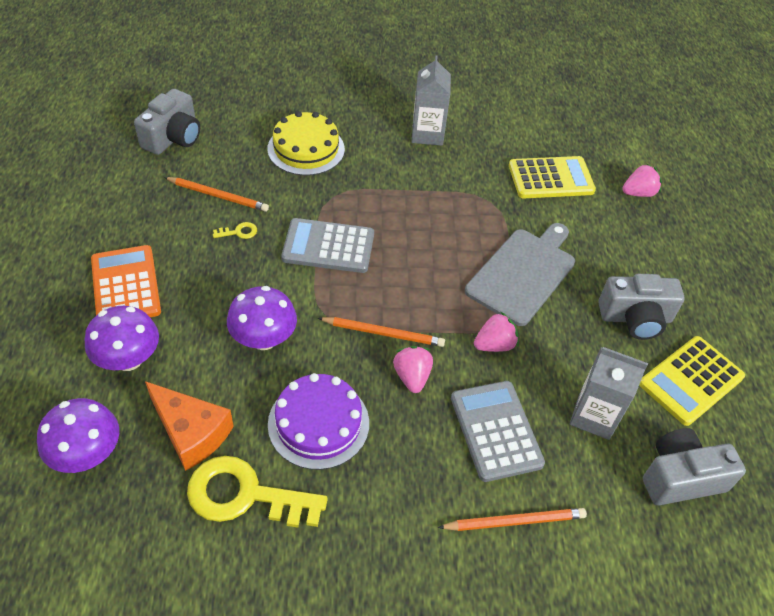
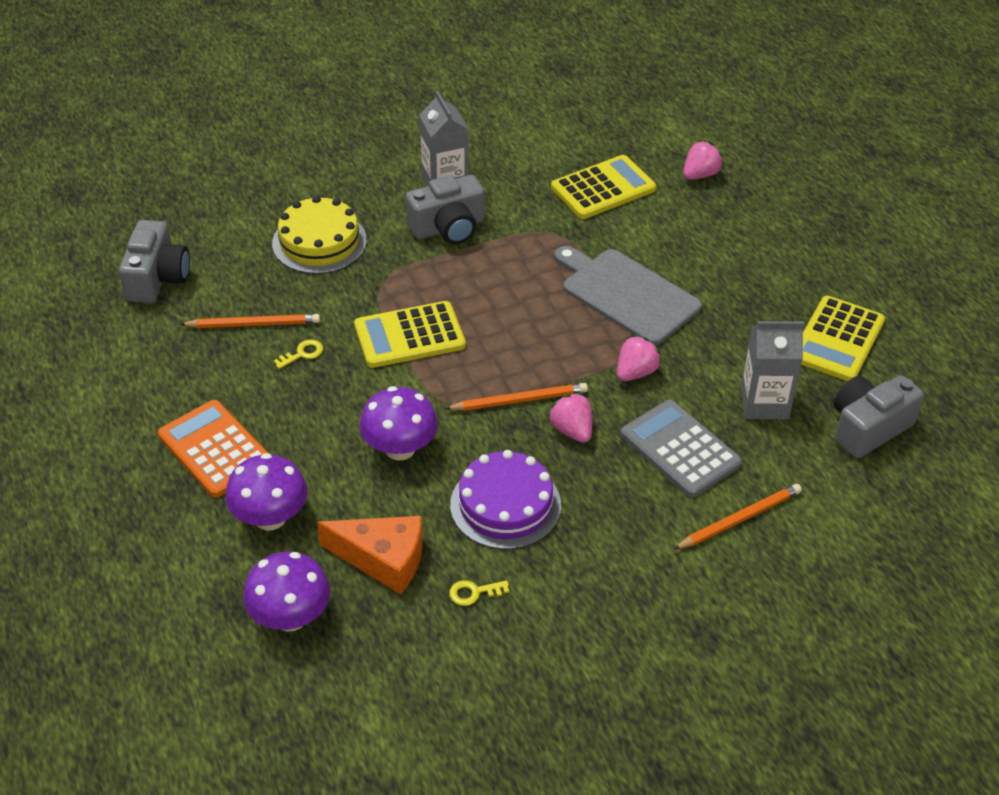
camera: 20 degrees left, 5 degrees down
yellow key [187,456,328,528] -> yellow key [449,580,509,606], size x0.40
grey calculator [281,218,374,273] -> yellow calculator [354,301,466,368]
grey cutting board [465,223,575,326] -> grey cutting board turned 60 degrees counterclockwise [554,246,702,345]
grey camera [598,274,685,340] -> grey camera moved to [405,175,485,244]

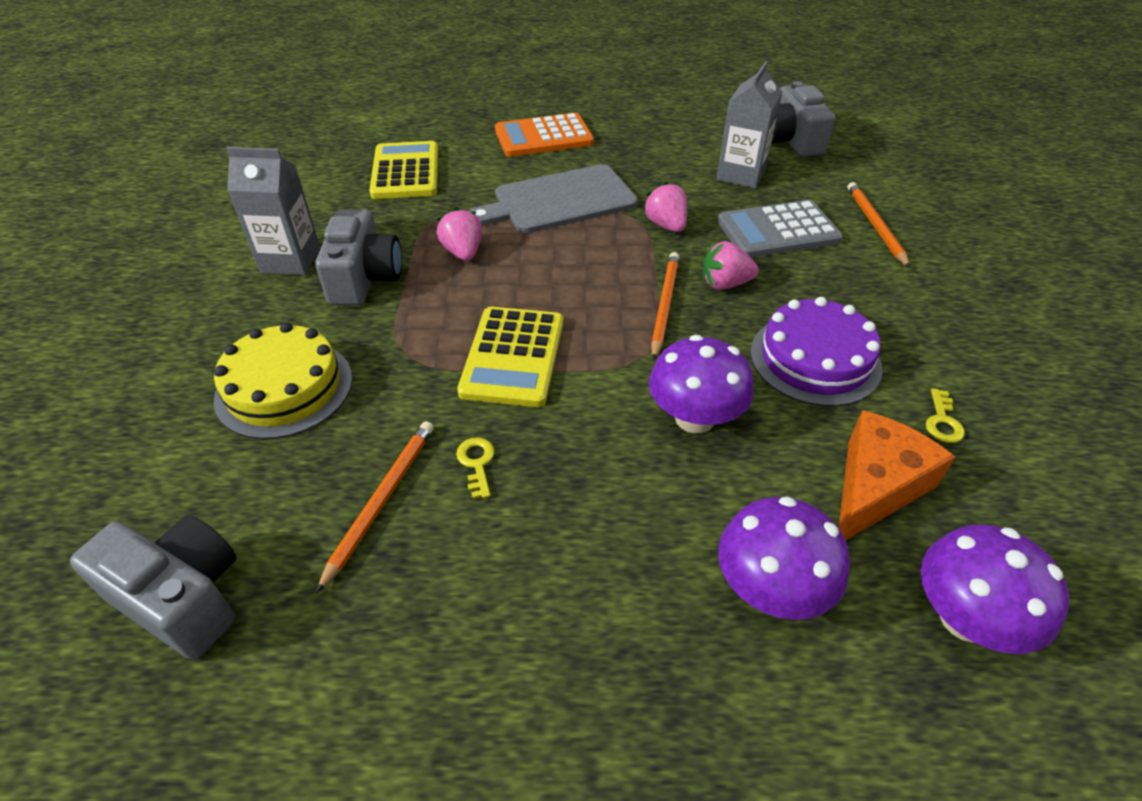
camera: 65 degrees left, 0 degrees up
orange calculator [158,400,269,498] -> orange calculator moved to [495,113,594,157]
pink strawberry [683,140,724,180] -> pink strawberry moved to [437,207,482,261]
yellow calculator [801,296,885,381] -> none

